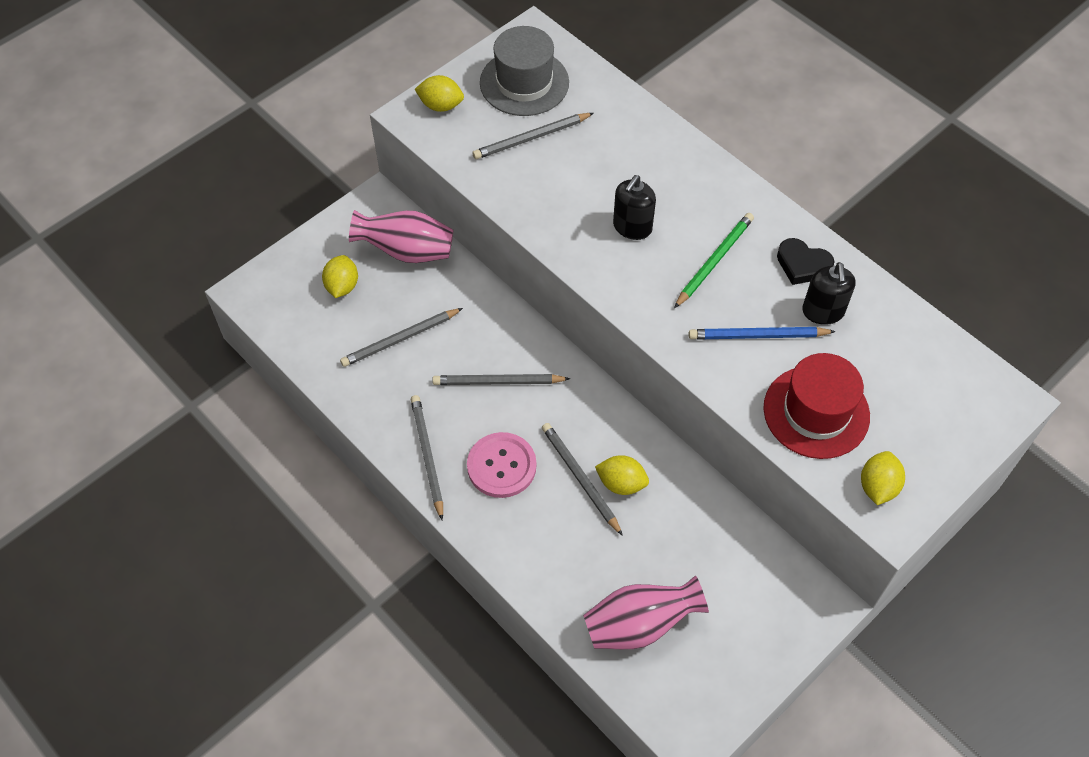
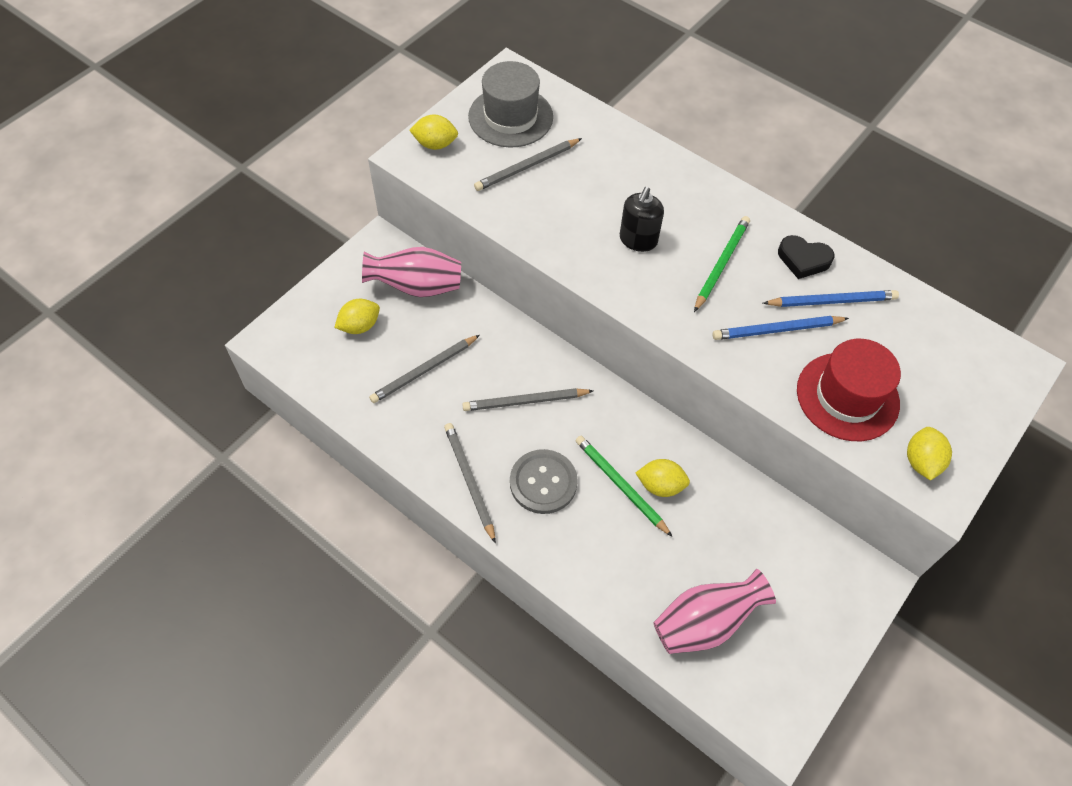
camera: 10 degrees left, 0 degrees up
yellow lemon [322,255,358,298] -> yellow lemon turned 60 degrees clockwise [334,299,380,334]
pink button [467,432,536,498] -> grey button [510,449,578,514]
grey pencil [542,423,623,536] -> green pencil [575,436,673,537]
black soap dispenser [802,262,856,325] -> blue pencil [763,290,899,307]

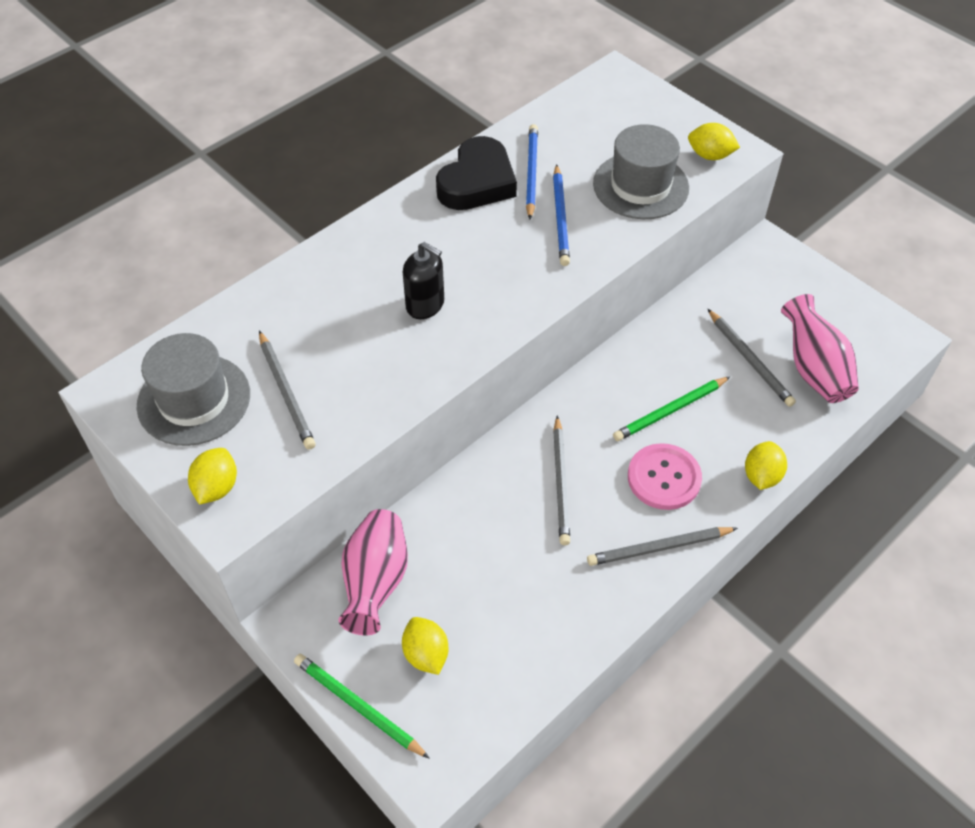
camera: 80 degrees left, 5 degrees down
grey pencil [369,335,480,403] -> grey pencil moved to [708,309,796,407]
grey button [510,449,578,514] -> pink button [628,443,702,510]
yellow lemon [636,459,690,497] -> yellow lemon moved to [745,441,787,490]
green pencil [694,216,750,312] -> green pencil moved to [294,654,430,759]
black heart [778,235,834,279] -> black heart [436,136,517,210], size x1.66
red hat [797,339,901,441] -> grey hat [593,124,689,219]

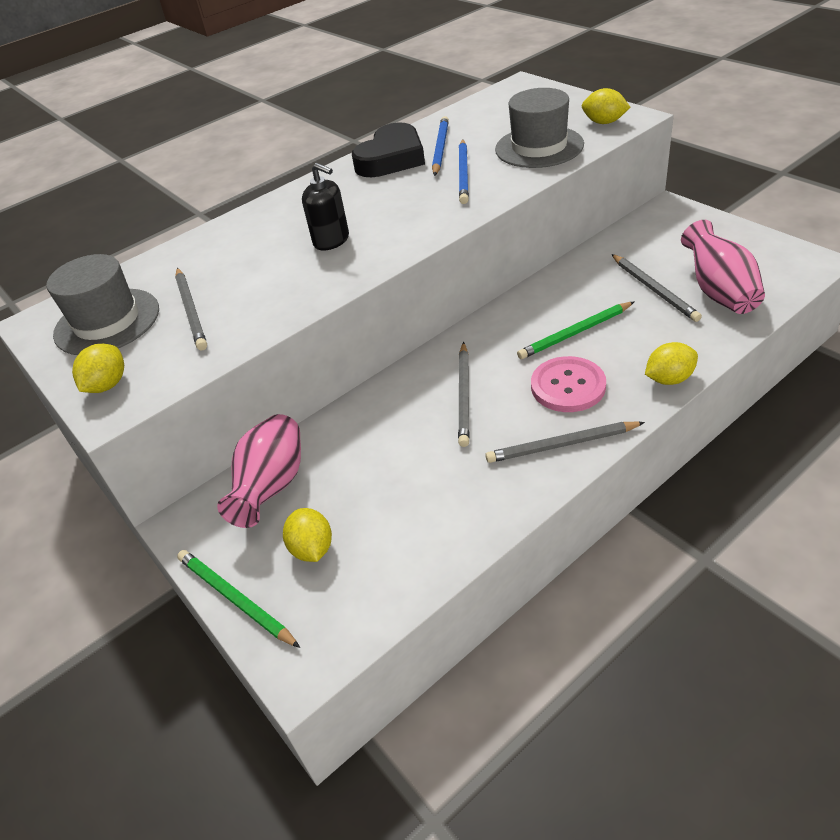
camera: 10 degrees right, 10 degrees down
yellow lemon [745,441,787,490] -> yellow lemon turned 45 degrees clockwise [645,342,698,385]

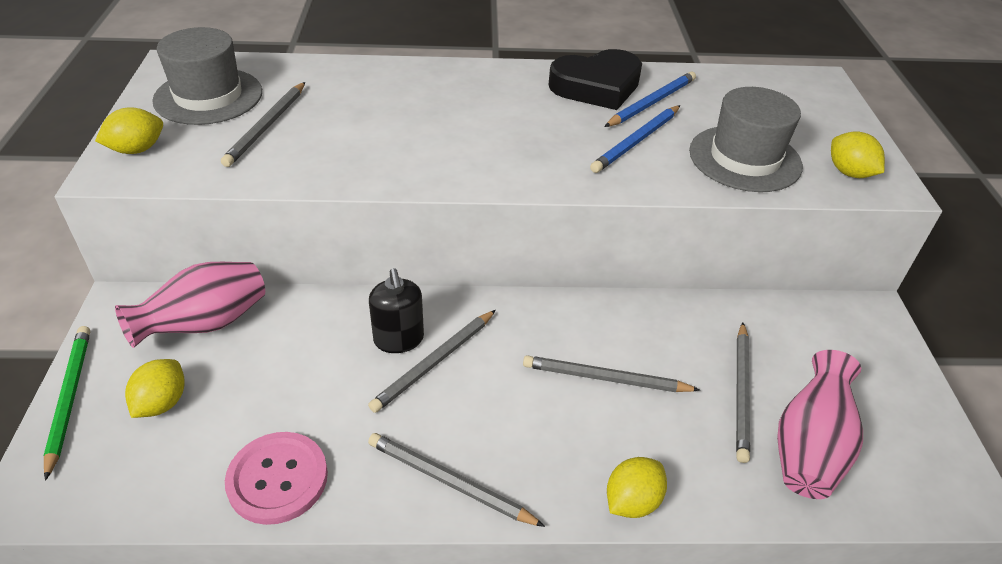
camera: 30 degrees right, 0 degrees up
black soap dispenser [302,163,349,250] -> black soap dispenser moved to [369,268,424,353]
green pencil [517,302,634,359] -> grey pencil [523,356,700,392]
pink button [531,356,606,412] -> pink button moved to [225,432,328,525]
yellow lemon [645,342,698,385] -> yellow lemon turned 60 degrees counterclockwise [607,457,667,518]

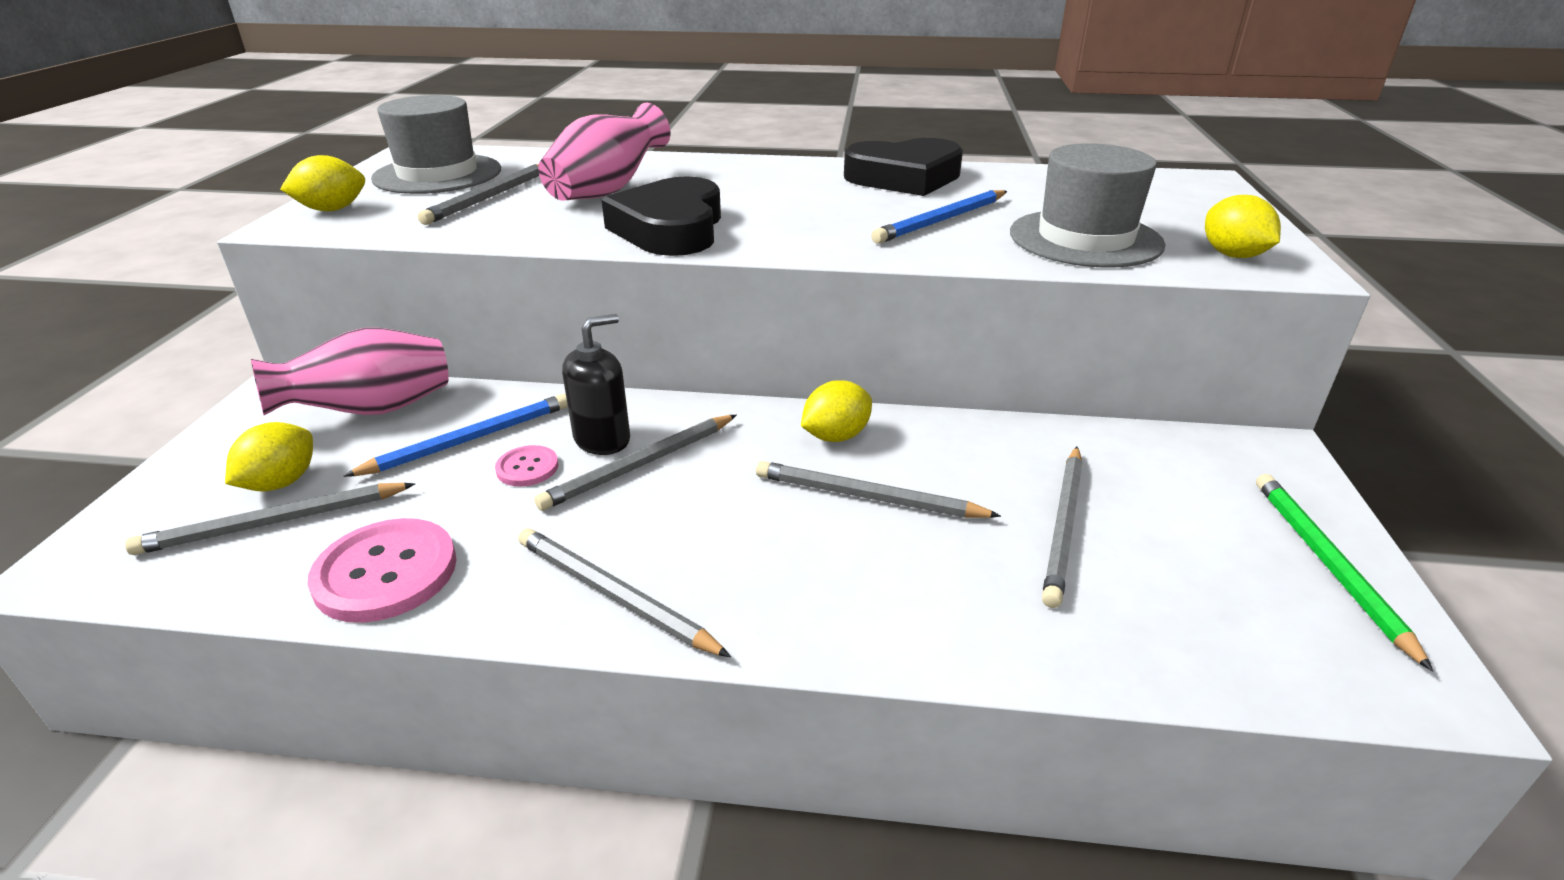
camera: 10 degrees right, 10 degrees down
green pencil [43,326,90,481] -> green pencil moved to [1256,474,1433,672]
black soap dispenser [369,268,424,353] -> black soap dispenser turned 120 degrees counterclockwise [562,314,630,455]
blue pencil [604,71,696,127] -> blue pencil moved to [343,394,568,477]
yellow lemon [607,457,667,518] -> yellow lemon moved to [801,380,872,442]
pink vase [777,350,863,499] -> pink vase moved to [538,103,670,201]
none -> grey pencil [125,483,415,555]
none -> pink button [495,445,559,486]
none -> black heart [602,176,721,256]

